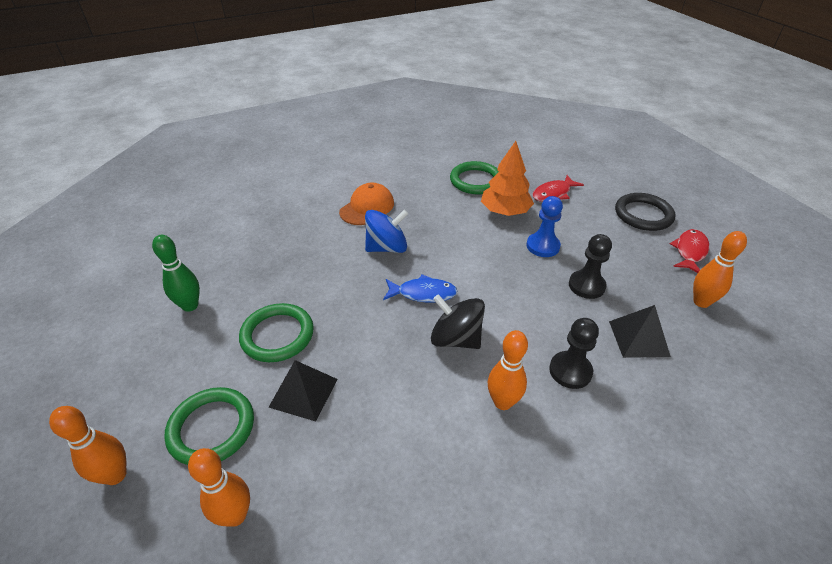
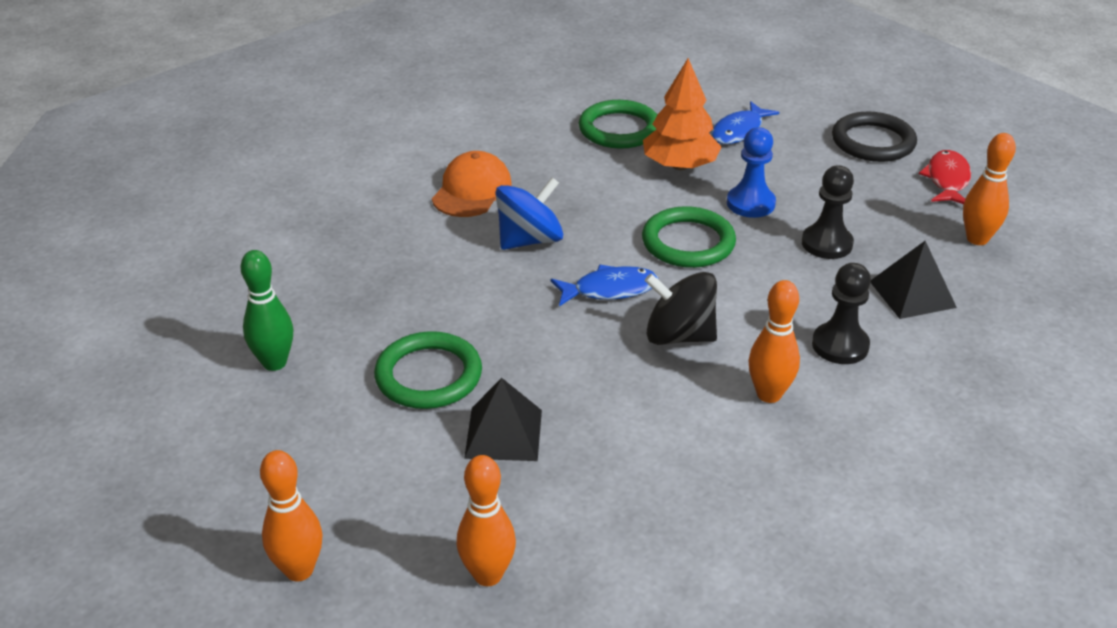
camera: 15 degrees left, 5 degrees down
green ring [164,387,254,465] -> green ring moved to [642,206,736,268]
red fish [532,175,584,202] -> blue fish [711,101,779,144]

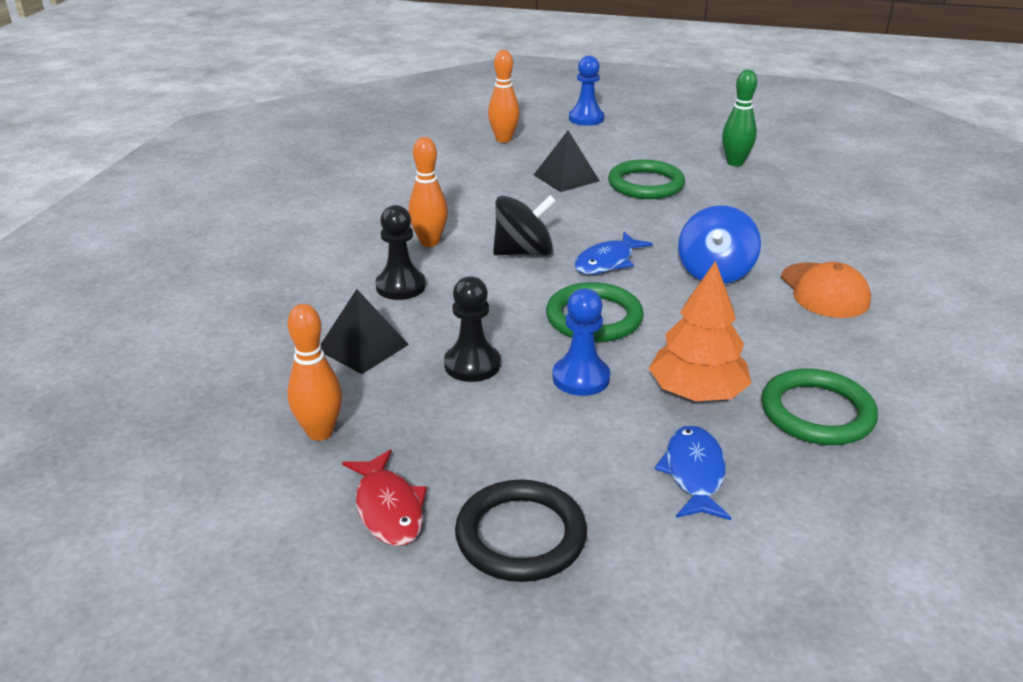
camera: 145 degrees right, 5 degrees down
orange bowling pin [260,450,322,581] -> blue pawn [569,56,604,126]

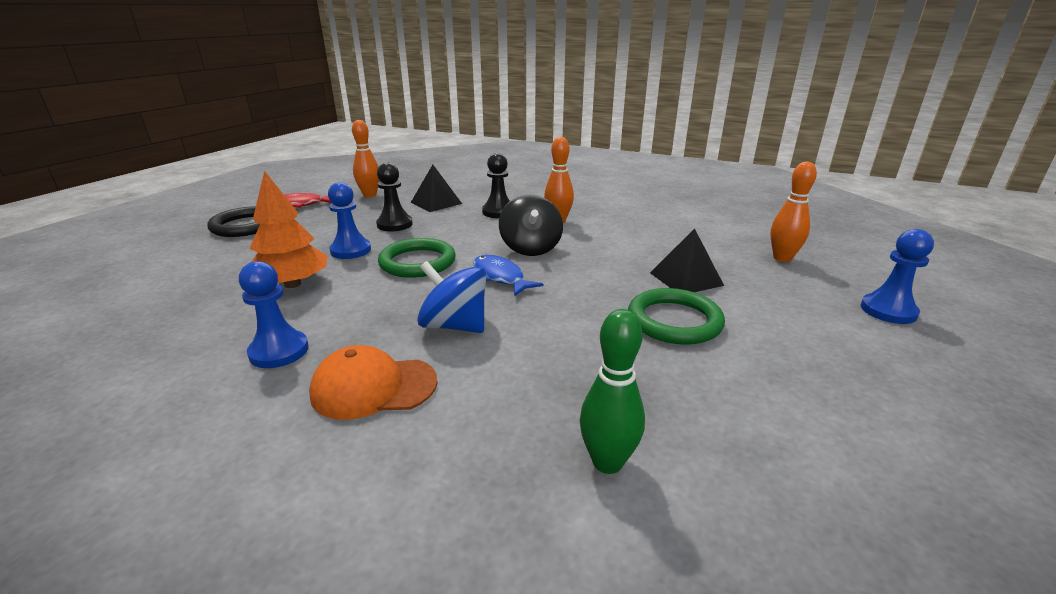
camera: 100 degrees right, 5 degrees down
blue fish [654,425,731,520] -> none
green bowling pin [722,70,757,166] -> green bowling pin moved to [580,309,645,474]
green ring [761,368,878,445] -> none
none -> blue pawn [239,261,309,368]

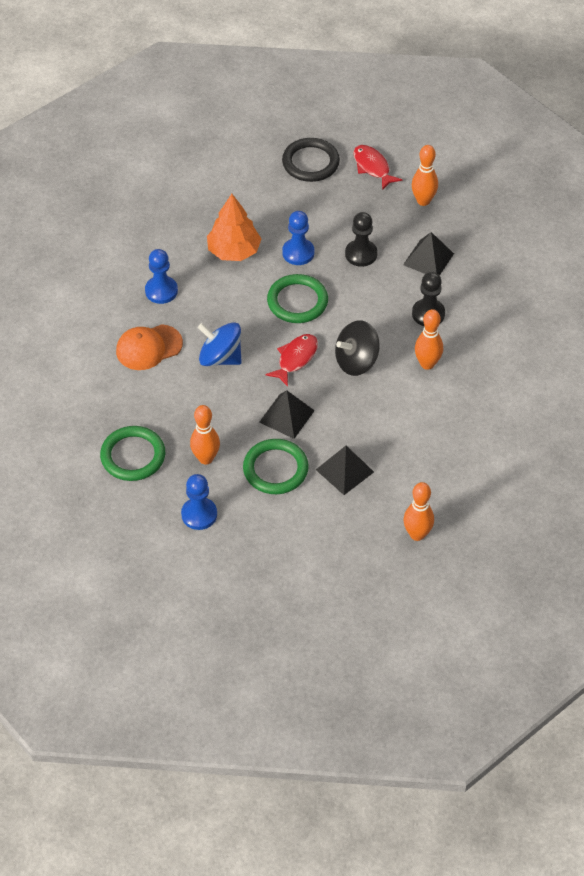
camera: 70 degrees right, 25 degrees up
orange cap [309,345,438,420] -> orange cap turned 90 degrees counterclockwise [116,324,183,370]
blue spinning top [417,261,486,333] -> blue spinning top turned 75 degrees counterclockwise [198,322,242,366]
blue fish [473,255,543,296] -> red fish [265,334,318,387]
green bowling pin [580,309,645,474] -> green ring [100,426,165,481]
blue pawn [861,229,934,324] -> blue pawn moved to [181,474,217,530]
none -> orange bowling pin [190,405,220,465]
none -> black pyramid [259,390,315,439]

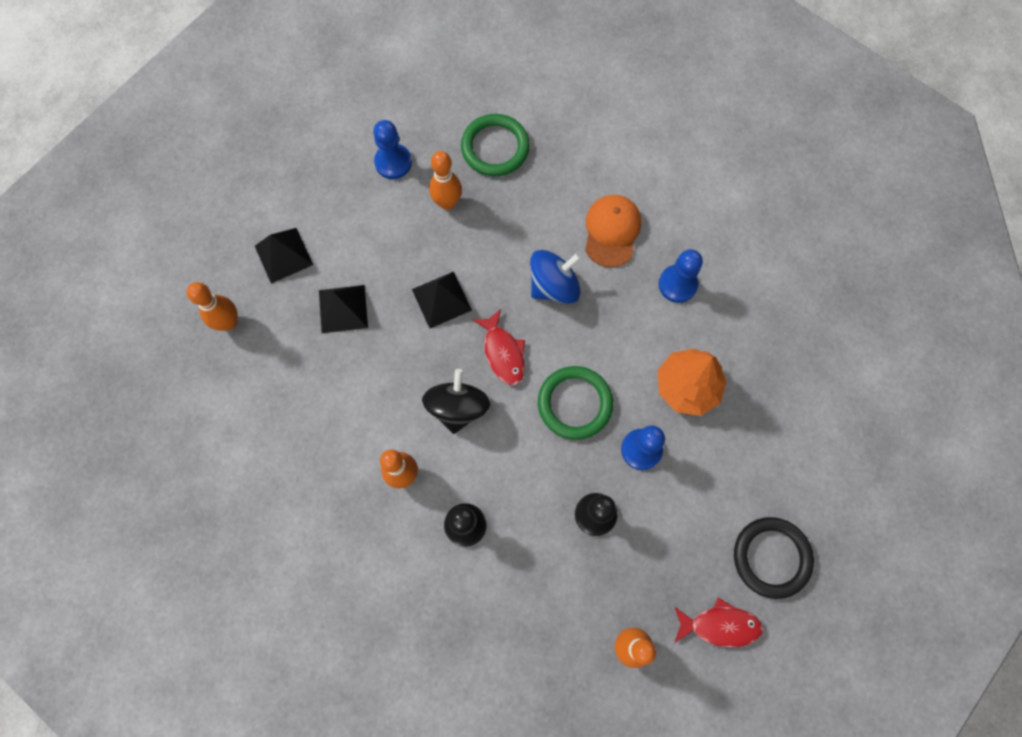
camera: 125 degrees right, 20 degrees up
green ring [243,439,309,494] -> none
black pyramid [403,232,454,276] -> black pyramid moved to [255,228,313,284]

